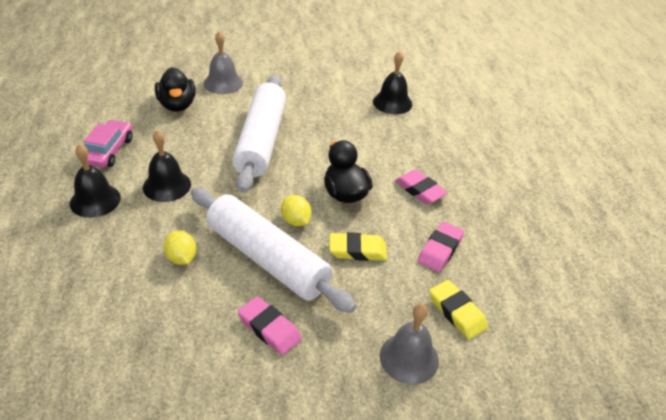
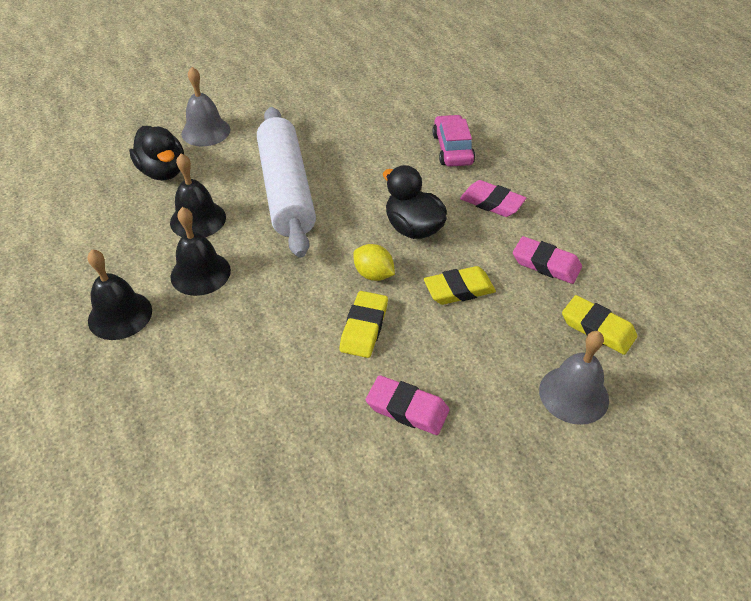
camera: 15 degrees left, 5 degrees up
pink car [84,120,133,168] -> pink car moved to [432,115,475,167]
yellow lemon [164,231,196,265] -> none
white rolling pin [191,188,356,313] -> yellow eraser [340,291,388,358]
black bell [373,51,412,114] -> black bell moved to [170,153,226,237]
pink eraser [417,222,464,272] -> pink eraser turned 75 degrees counterclockwise [513,236,582,284]

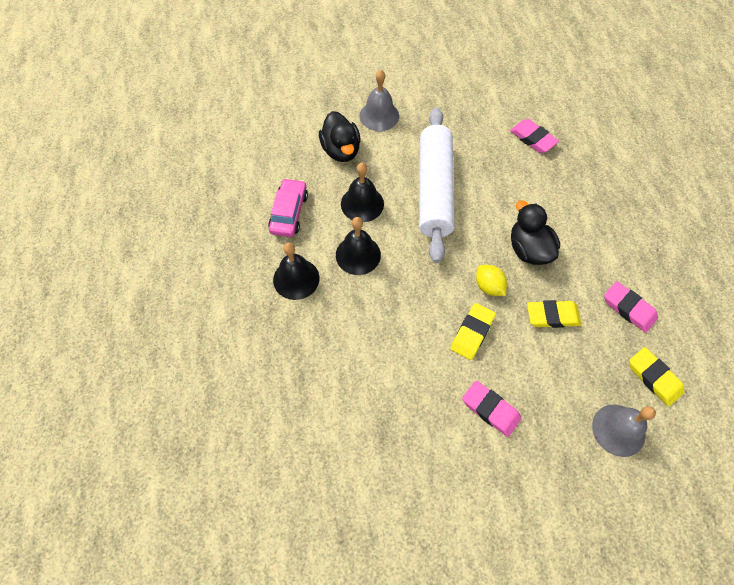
camera: 15 degrees right, 15 degrees up
pink car [432,115,475,167] -> pink car moved to [268,178,308,237]
pink eraser [460,180,526,217] -> pink eraser moved to [510,119,559,153]

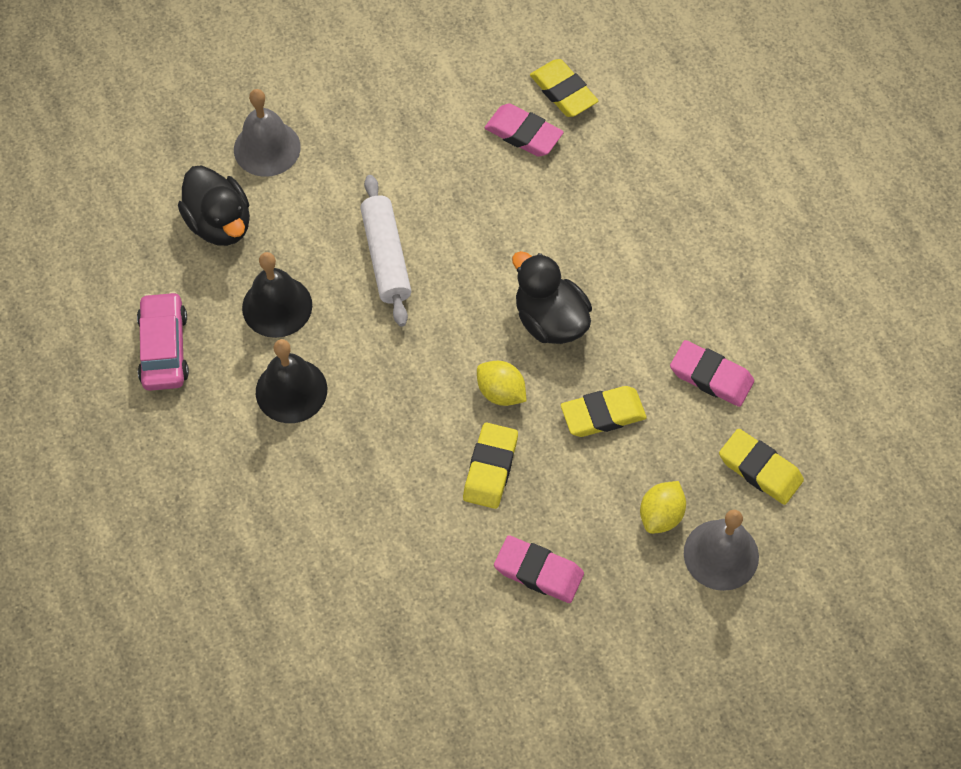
camera: 15 degrees left, 0 degrees up
black bell [273,243,320,300] -> none
white rolling pin [419,107,455,263] -> white rolling pin [360,175,411,327], size x0.59
none -> yellow eraser [530,59,598,117]
none -> yellow lemon [640,481,686,534]

